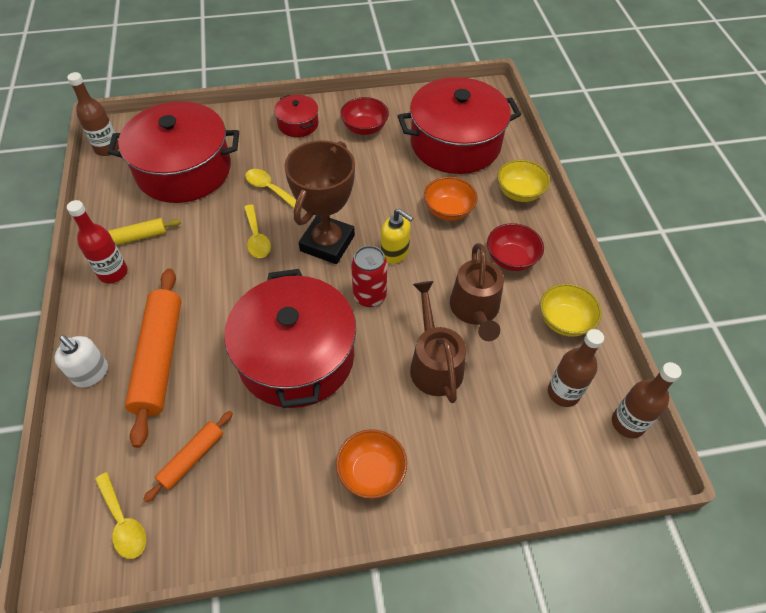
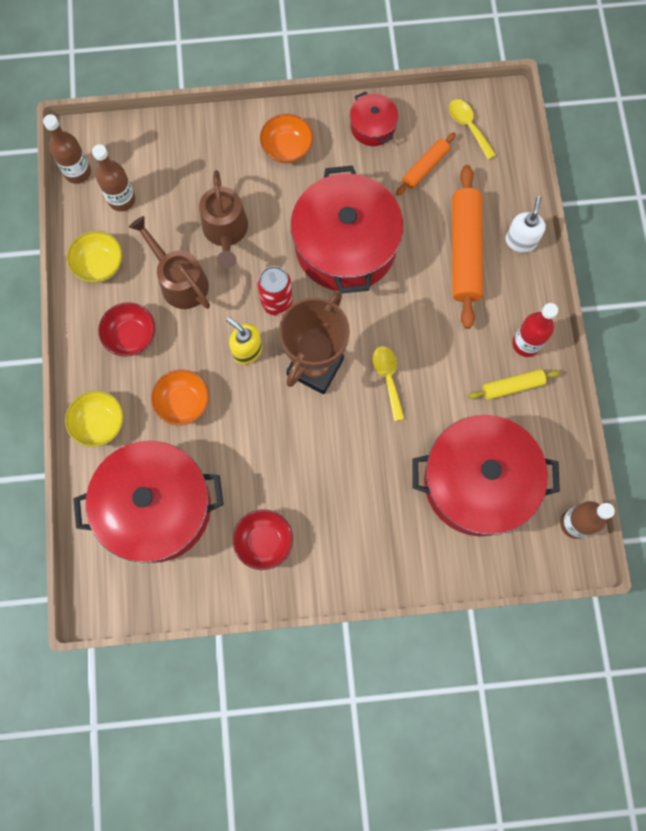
camera: 175 degrees left, 20 degrees up
white soap dispenser [54,335,108,388] -> white soap dispenser turned 60 degrees clockwise [506,196,546,253]
yellow spoon [245,169,296,208] -> none
red pot [274,95,318,137] -> red pot moved to [350,91,398,146]
brown watering can [450,243,504,341] -> brown watering can turned 45 degrees counterclockwise [129,216,210,309]

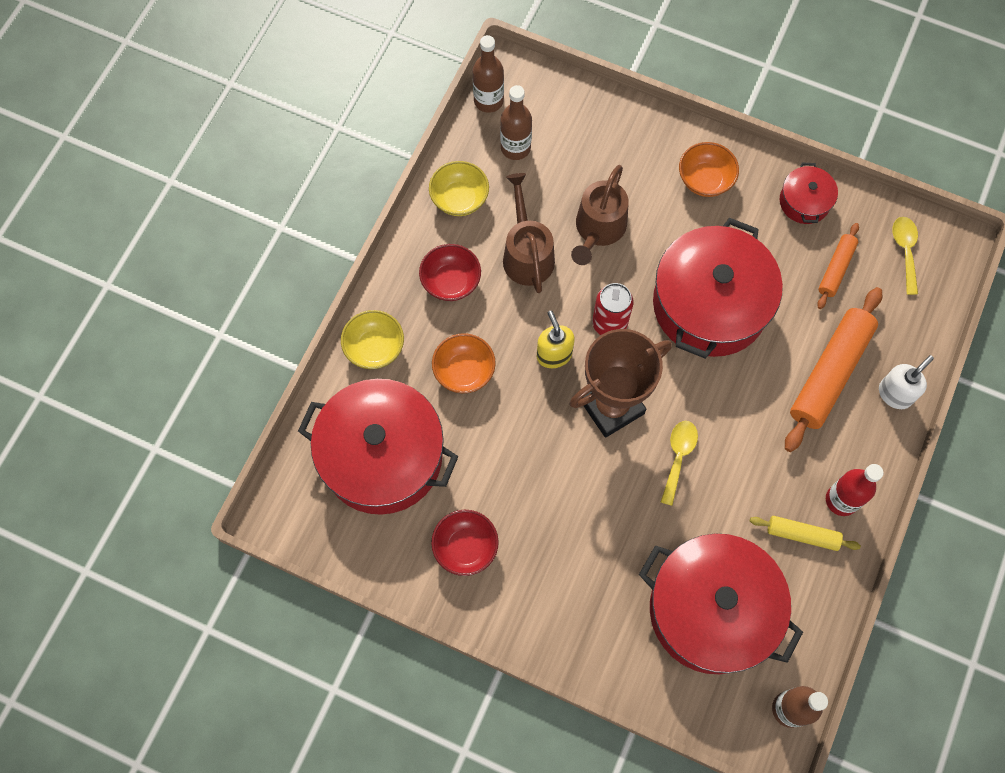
camera: 30 degrees right, 5 degrees down
orange rolling pin [396,132,456,195] -> orange rolling pin turned 45 degrees counterclockwise [817,223,859,309]

